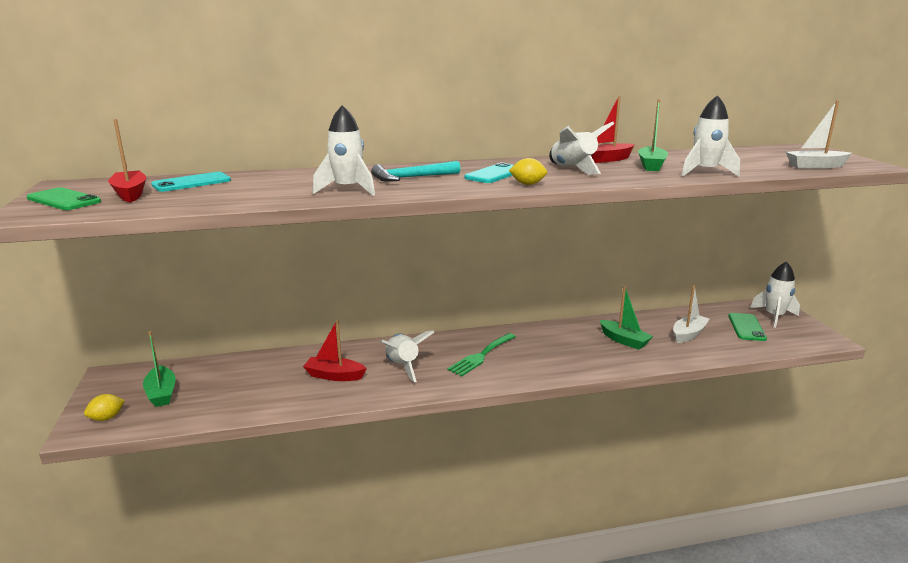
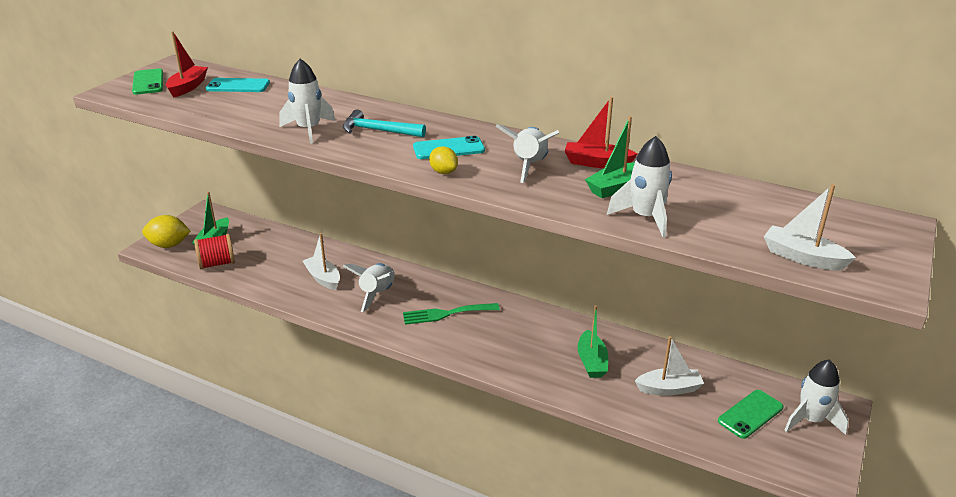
camera: 40 degrees right, 10 degrees up
yellow lemon [84,394,125,421] -> yellow lemon [142,215,190,248], size x1.66
red boat [303,320,367,381] -> white boat [303,233,340,290]
none -> red spool [194,234,235,269]

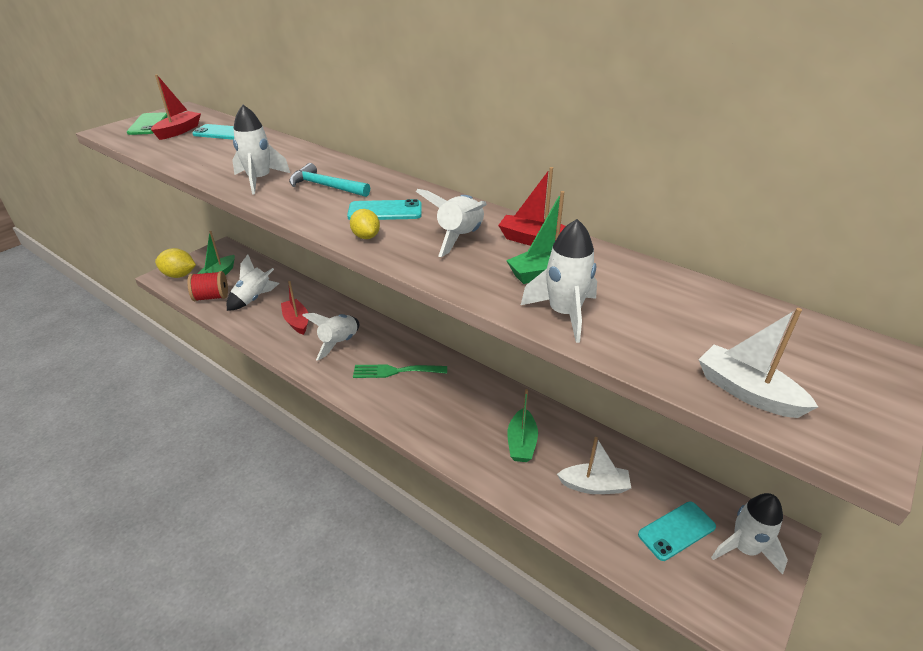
camera: 10 degrees right, 5 degrees up
white boat [303,233,340,290] -> red boat [281,281,308,335]
green phone [718,390,783,439] -> turquoise phone [638,502,716,561]
none -> white rocket [227,254,280,311]

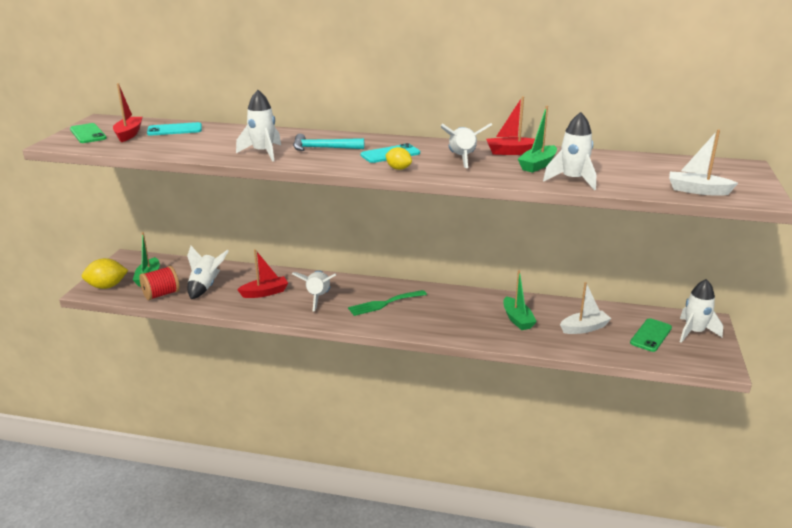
camera: 25 degrees left, 10 degrees down
red boat [281,281,308,335] -> red boat turned 120 degrees clockwise [237,249,288,298]
turquoise phone [638,502,716,561] -> green phone [630,318,672,352]

